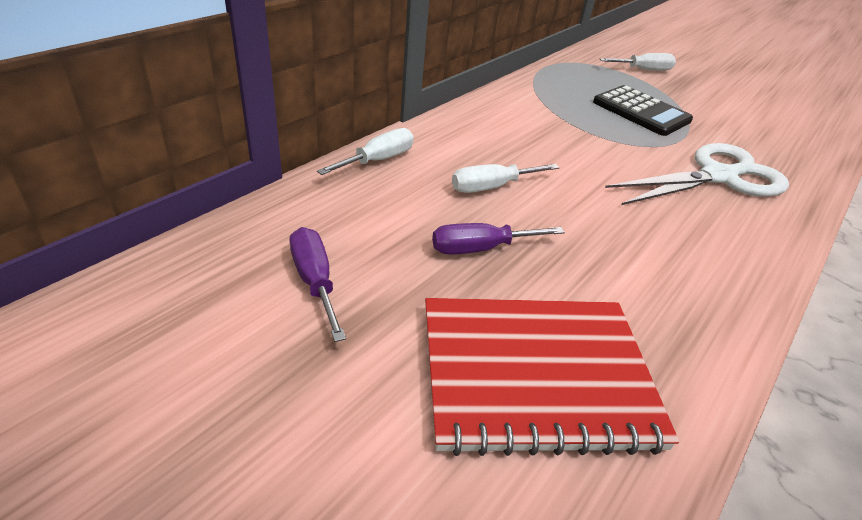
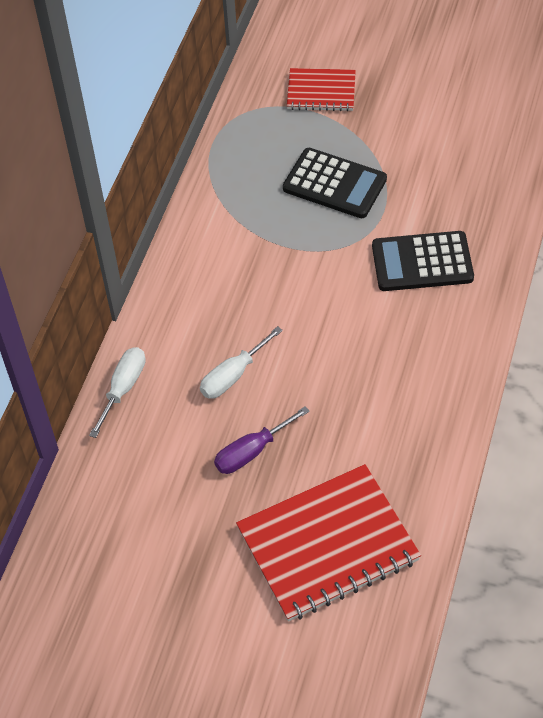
camera: 15 degrees left, 15 degrees up
purple screwdriver [290,227,346,342] -> none
white screwdriver [600,53,676,71] -> red notebook [287,68,356,111]
white scissors [605,143,789,205] -> black calculator [372,231,474,291]

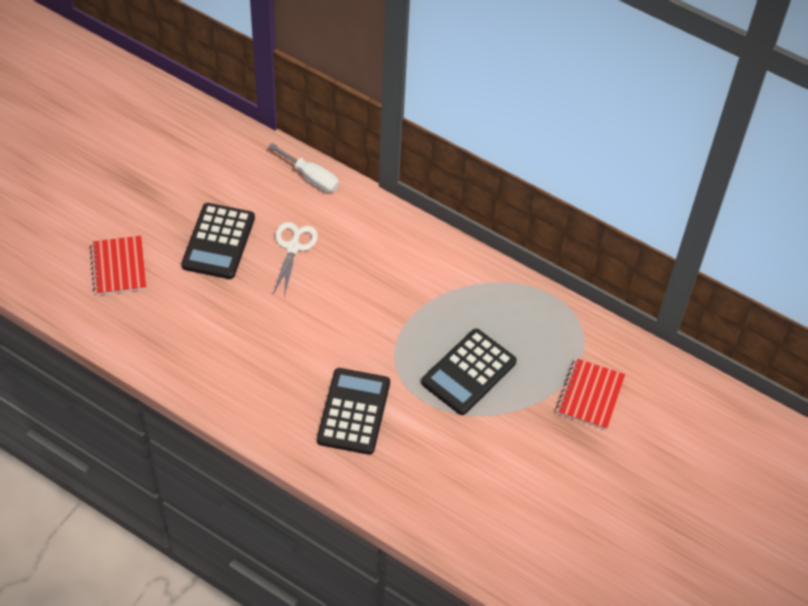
camera: 100 degrees right, 0 degrees up
white screwdriver [200,326,283,399] -> white scissors [273,222,318,296]
purple screwdriver [214,406,310,474] -> black calculator [181,203,255,279]
red notebook [236,464,421,622] -> red notebook [90,236,146,295], size x0.56

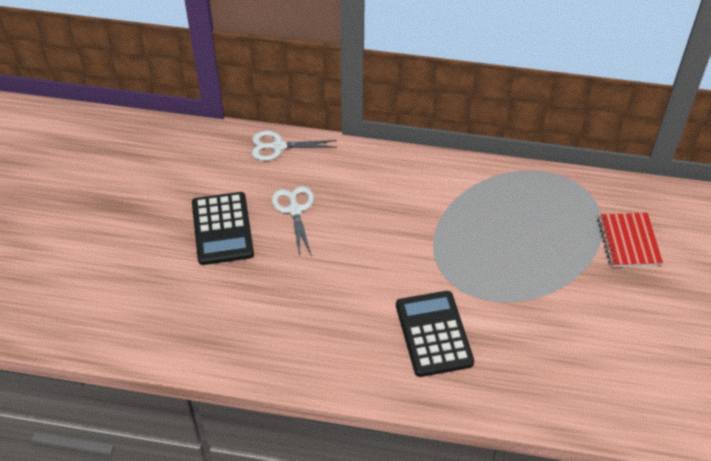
camera: 20 degrees left, 5 degrees down
red notebook [90,236,146,295] -> none
white screwdriver [268,143,339,192] -> white scissors [252,130,337,161]
black calculator [421,329,517,415] -> none

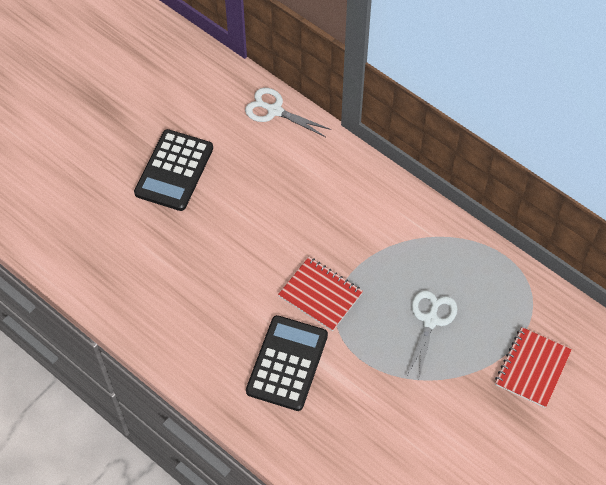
camera: 30 degrees right, 10 degrees up
white scissors [272,186,314,257] -> white scissors moved to [407,291,458,377]
none -> red notebook [278,257,363,331]

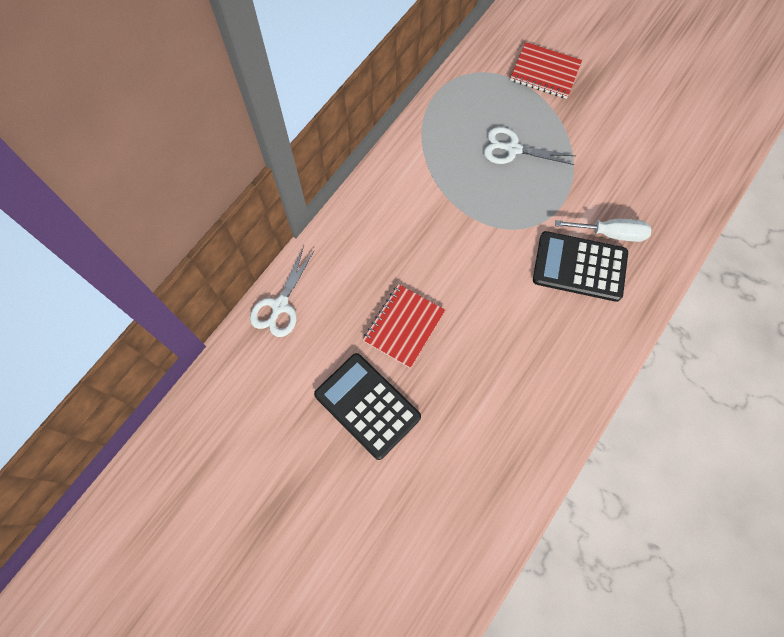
camera: 95 degrees left, 10 degrees up
black calculator [134,129,213,211] -> black calculator turned 150 degrees counterclockwise [314,353,421,460]
red notebook [278,257,363,331] -> red notebook moved to [363,284,445,368]
none -> white screwdriver [555,219,652,242]

